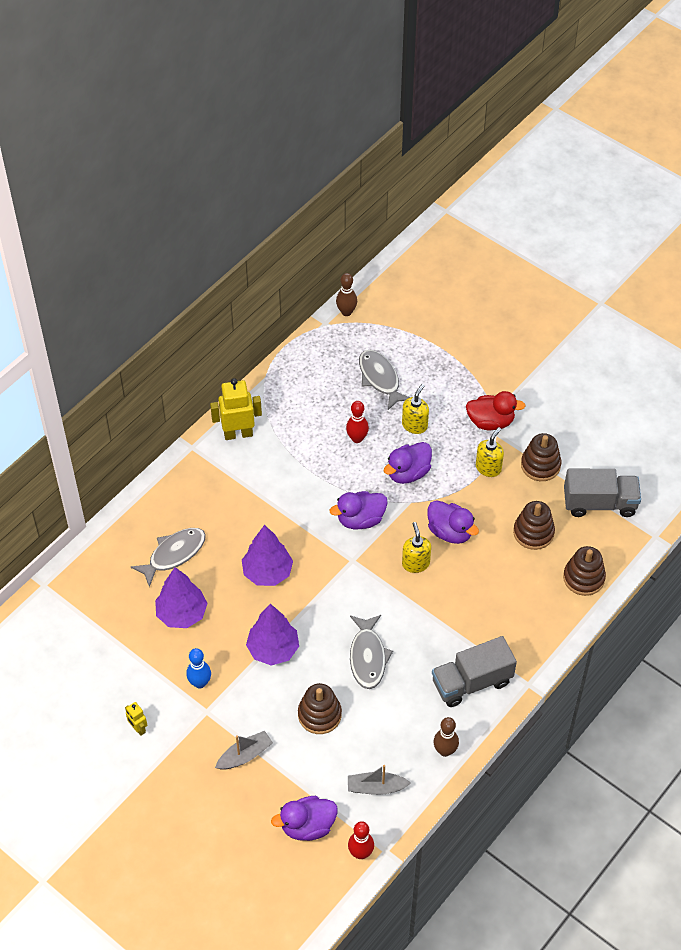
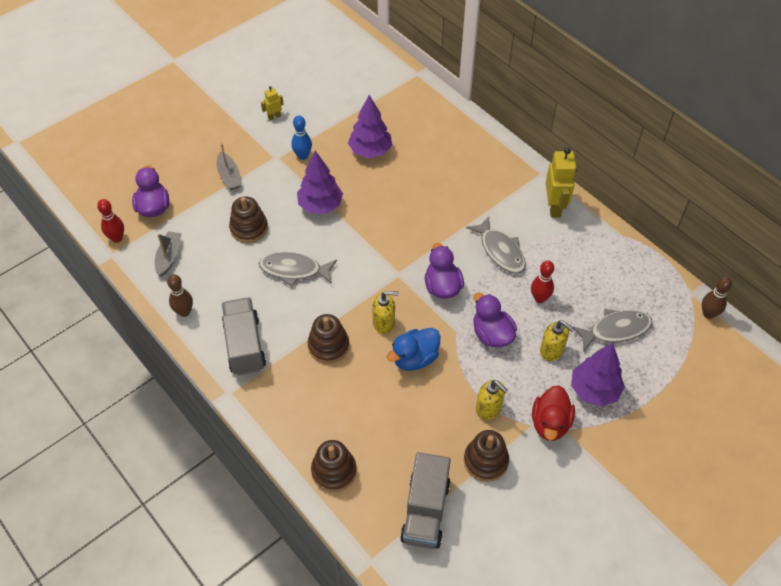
camera: 100 degrees right, 0 degrees up
grey fish [131,528,206,587] -> grey fish moved to [466,216,526,274]
purple tree [242,525,293,586] -> purple tree moved to [571,343,625,407]
purple duck [427,500,479,544] -> blue duck [387,328,440,371]
brown stacking toy [513,501,555,550] -> brown stacking toy moved to [308,314,349,364]

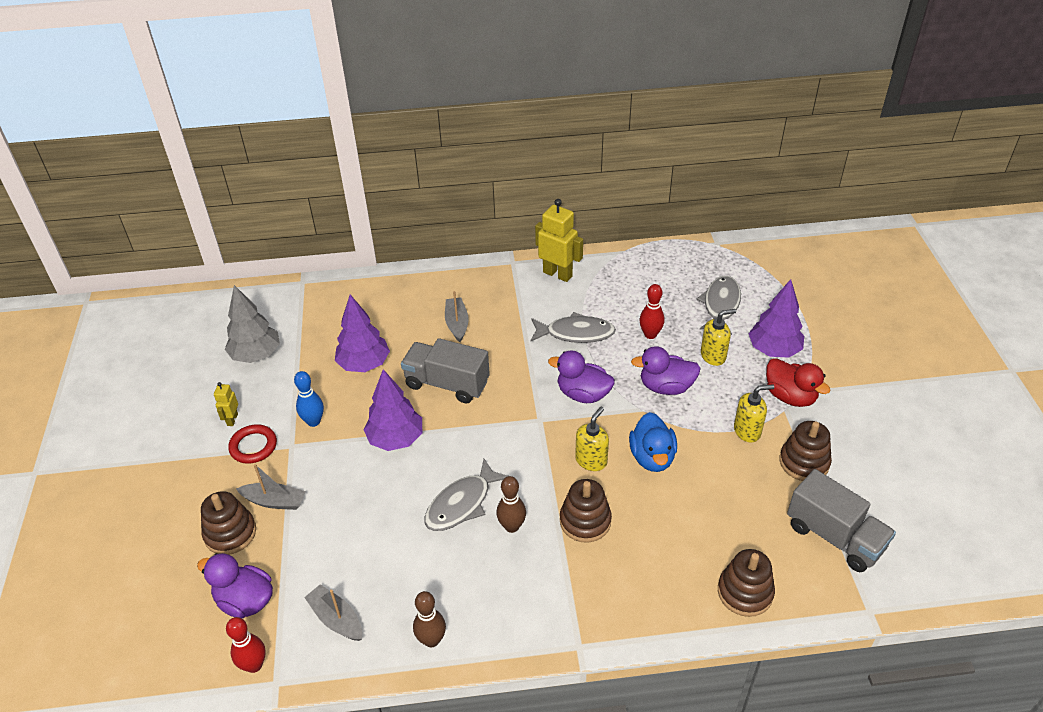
camera: 55 degrees left, 10 degrees down
grey truck [222,297,266,375] -> grey truck moved to [401,338,490,404]
brown stacking toy [229,196,268,243] -> brown stacking toy moved to [201,491,256,555]
brown bowling pin [702,276,732,319] -> brown bowling pin moved to [497,476,526,533]
none -> grey tree [225,285,280,363]
none -> red ring [228,424,277,464]
none -> grey boat [445,291,469,342]

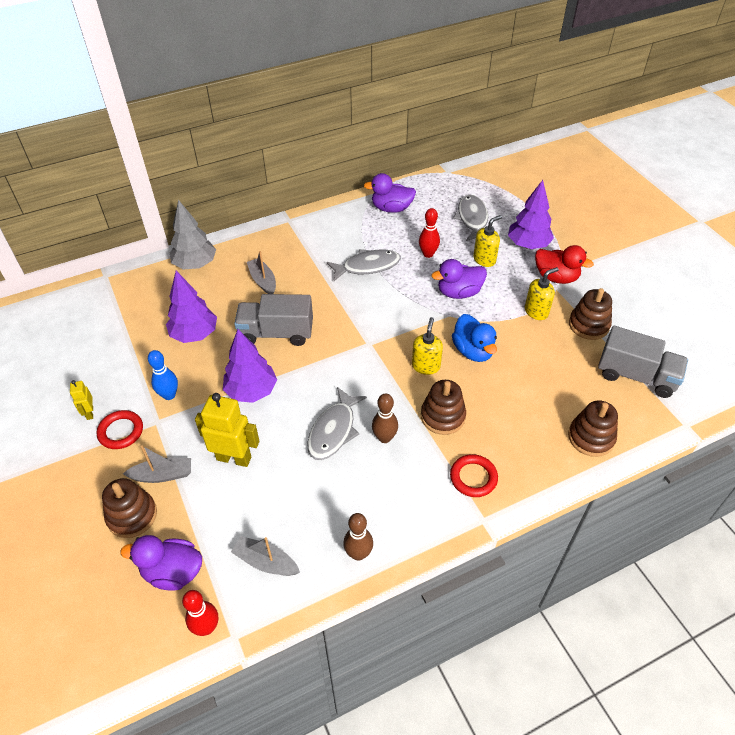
camera: 20 degrees left, 5 degrees up
grey tree [225,285,280,363] -> grey tree moved to [170,200,216,270]
yellow robot [535,199,583,282] -> yellow robot moved to [195,393,260,467]
purple duck [548,350,615,403] -> purple duck moved to [363,173,416,213]
none -> red ring [450,454,498,497]

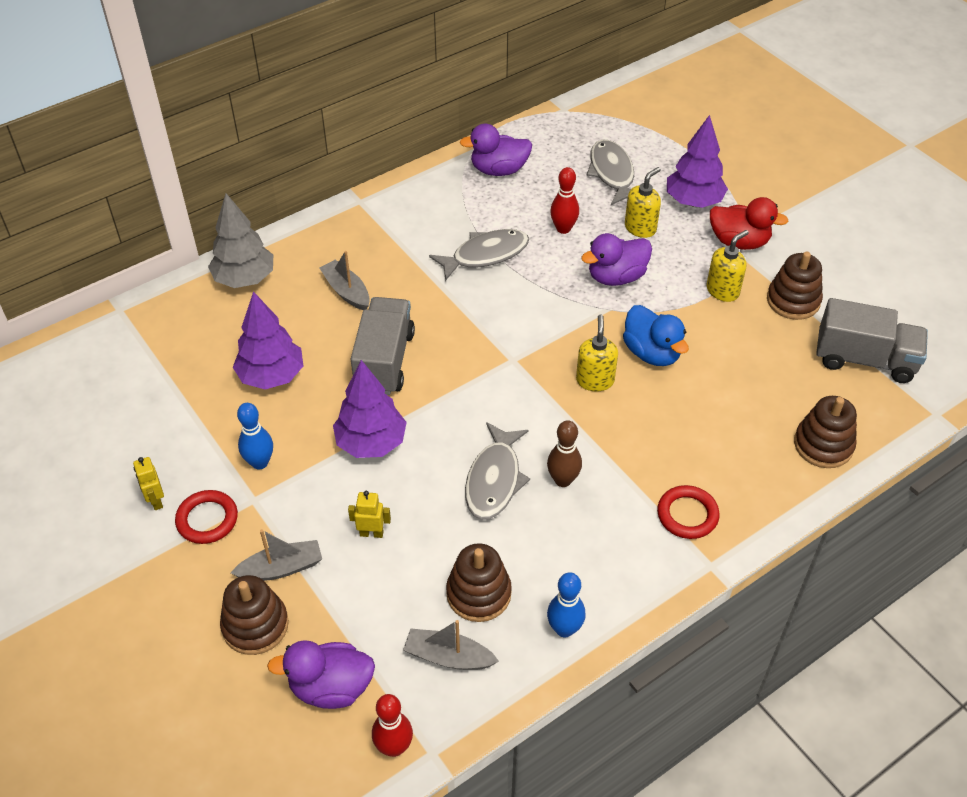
camera: 10 degrees left, 0 degrees up
yellow robot [195,393,260,467] -> yellow robot [348,491,391,538], size x0.51
grey truck [234,294,313,346] -> grey truck turned 105 degrees clockwise [351,297,415,395]
brown bowling pin [343,513,373,561] -> blue bowling pin [547,572,586,637]
brown stacking toy [421,380,466,435] -> brown stacking toy moved to [446,543,512,622]

